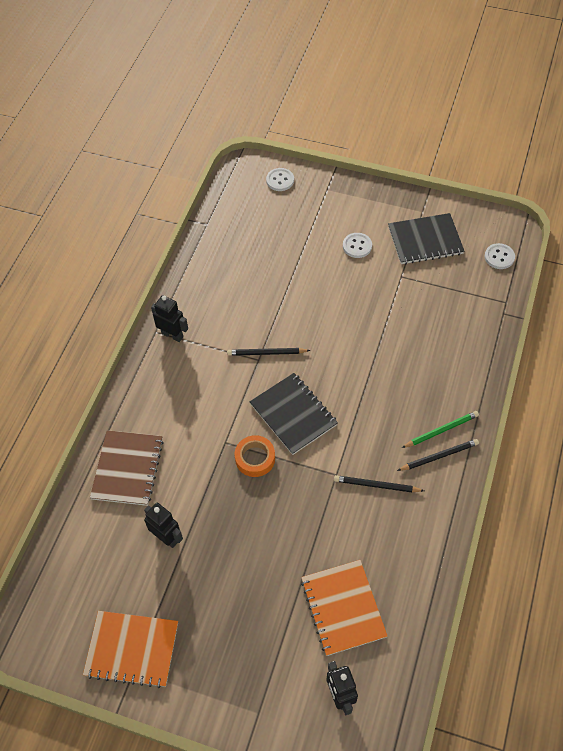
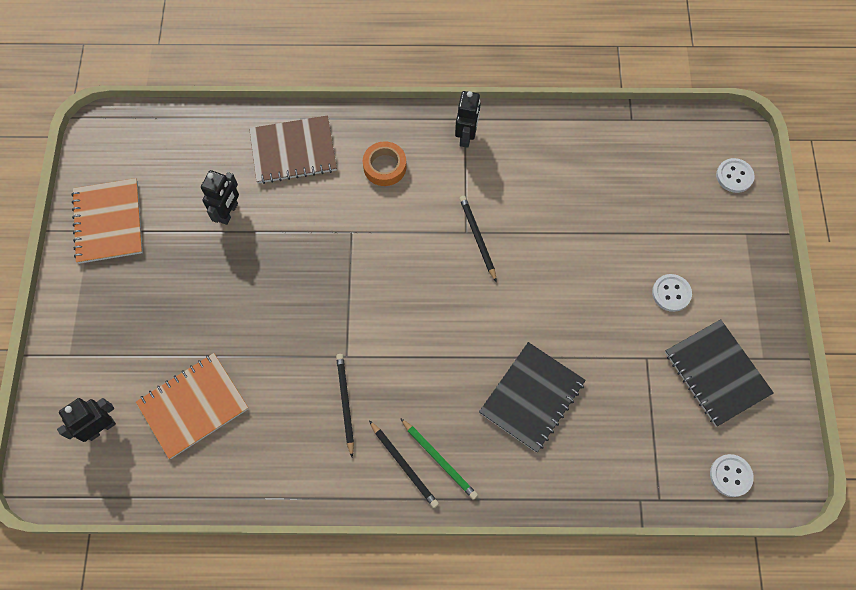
camera: 70 degrees right, 10 degrees up
orange tape [235,435,275,477] -> orange tape moved to [363,141,407,186]
black notebook [249,373,338,455] -> black notebook moved to [479,342,586,453]

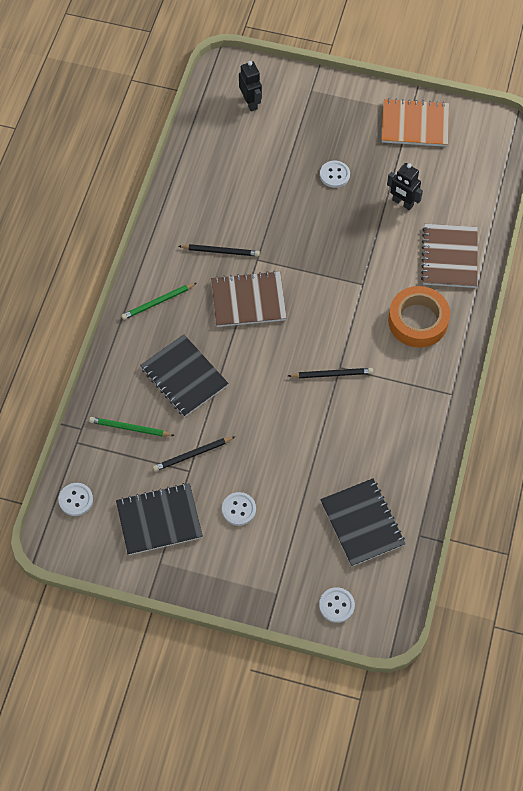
camera: 105 degrees right, 5 degrees down
orange notebook [136,353,249,459] -> none
orange tape [363,141,407,186] -> orange tape [388,286,450,348], size x1.58
black pencil [369,420,439,508] -> black pencil moved to [153,437,235,472]
black robot [455,91,481,148] -> none
none -> green pencil [89,417,175,437]
none -> brown notebook [211,271,287,327]
none -> white button [320,160,350,188]
none -> black notebook [320,478,406,567]

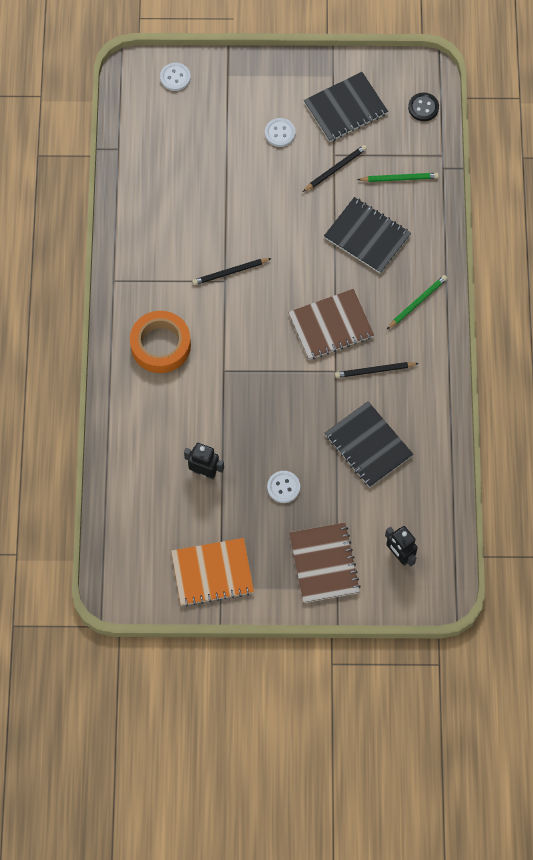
camera: 165 degrees right, 5 degrees up
white button [59,483,93,516] -> black button [408,93,439,121]
black notebook [320,478,406,567] -> black notebook moved to [325,401,413,488]
brown notebook [421,224,478,288] -> brown notebook moved to [289,522,361,603]

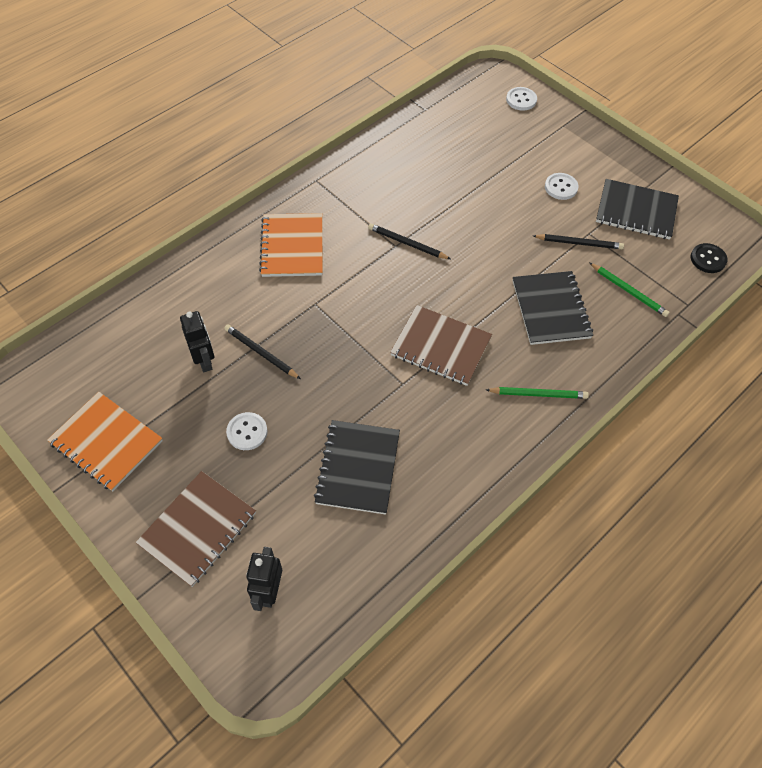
camera: 45 degrees right, 10 degrees down
orange tape [130,311,191,373] -> orange notebook [259,213,322,277]
black pencil [335,362,419,378] -> black pencil moved to [224,325,301,379]

